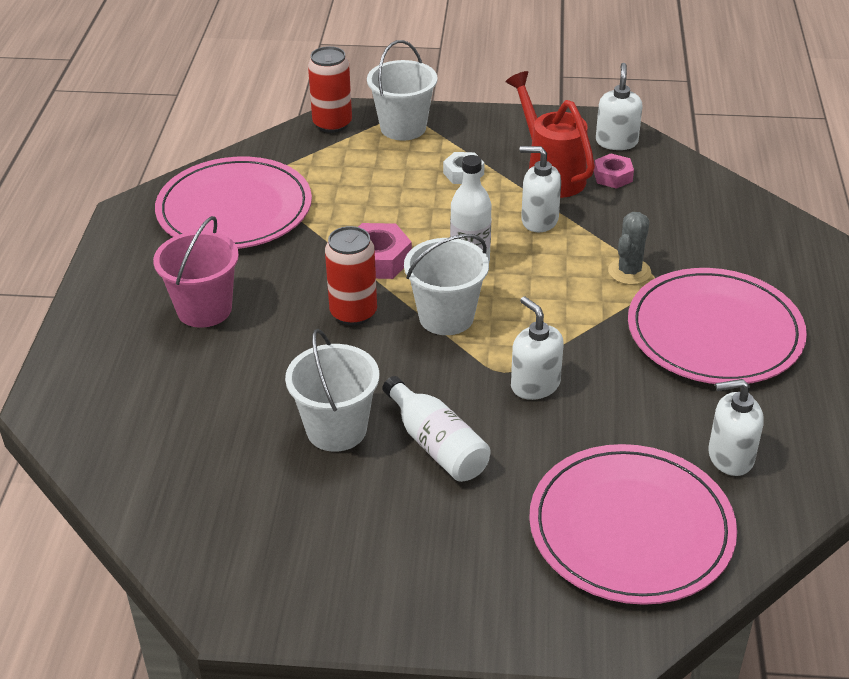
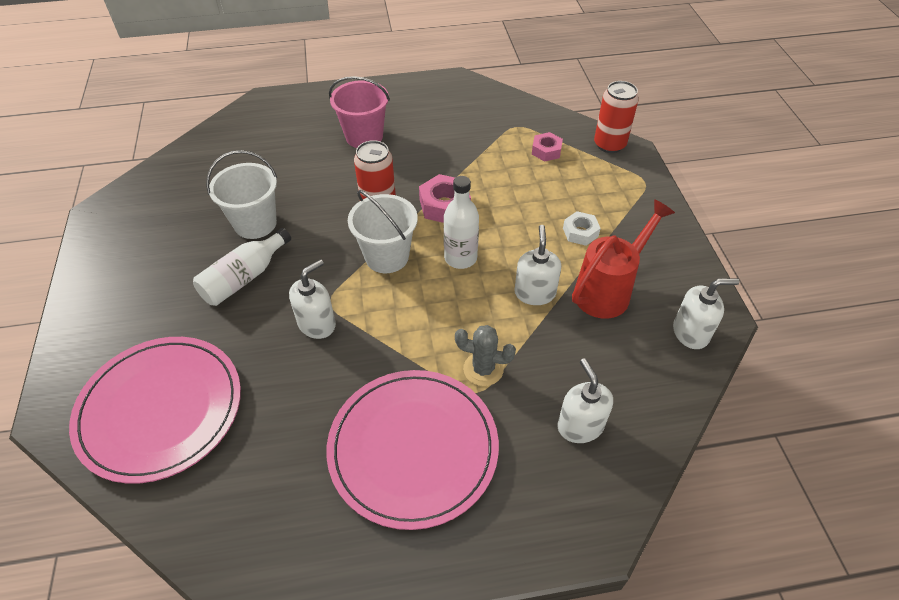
camera: 75 degrees right, 10 degrees up
pink plate [155,157,312,249] -> none
white bucket [367,40,438,141] -> none
pink nut [594,153,634,189] -> pink nut moved to [532,132,563,161]
white soap dispenser [708,379,764,476] -> white soap dispenser moved to [558,358,613,443]

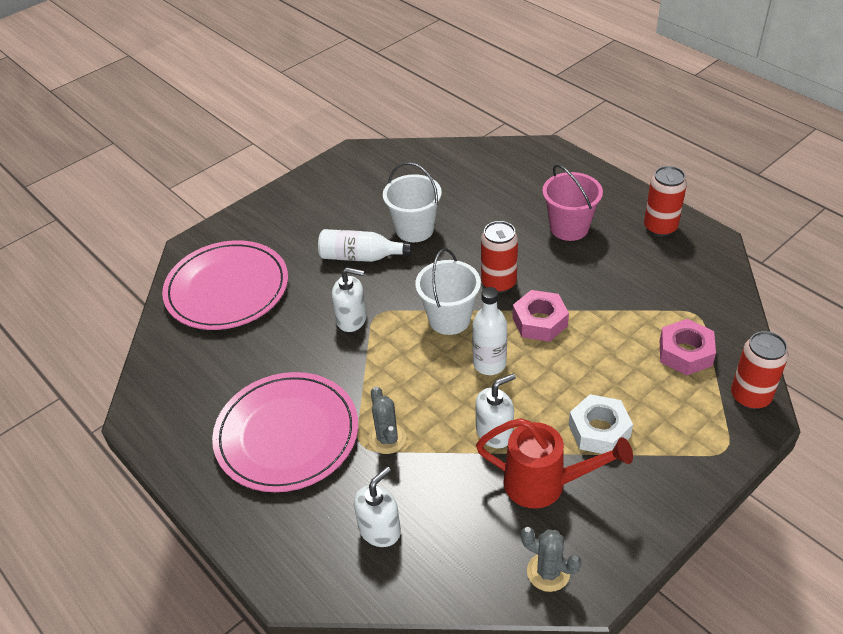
camera: 60 degrees right, 5 degrees down
pink nut [532,132,563,161] -> pink nut [660,319,716,375], size x1.54
white nut [563,211,601,246] -> white nut [569,394,633,454], size x1.54
white soap dispenser [673,278,740,349] -> grey cactus [521,527,582,592]
none -> red can [644,166,687,236]

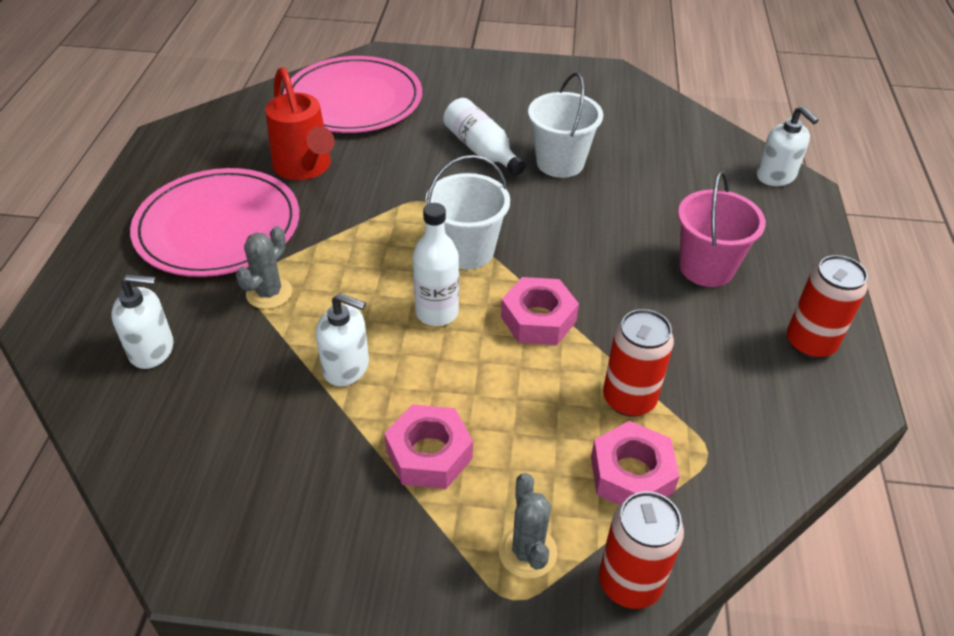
camera: 45 degrees right, 0 degrees up
white soap dispenser [332,267,367,332] -> white soap dispenser moved to [757,106,819,186]
red watering can [476,418,633,509] -> red watering can moved to [265,67,335,180]
red can [481,221,518,293] -> red can moved to [603,309,674,417]
grey cactus [521,527,582,592] -> grey cactus moved to [499,473,557,579]
white nut [569,394,633,454] -> pink nut [384,405,473,489]

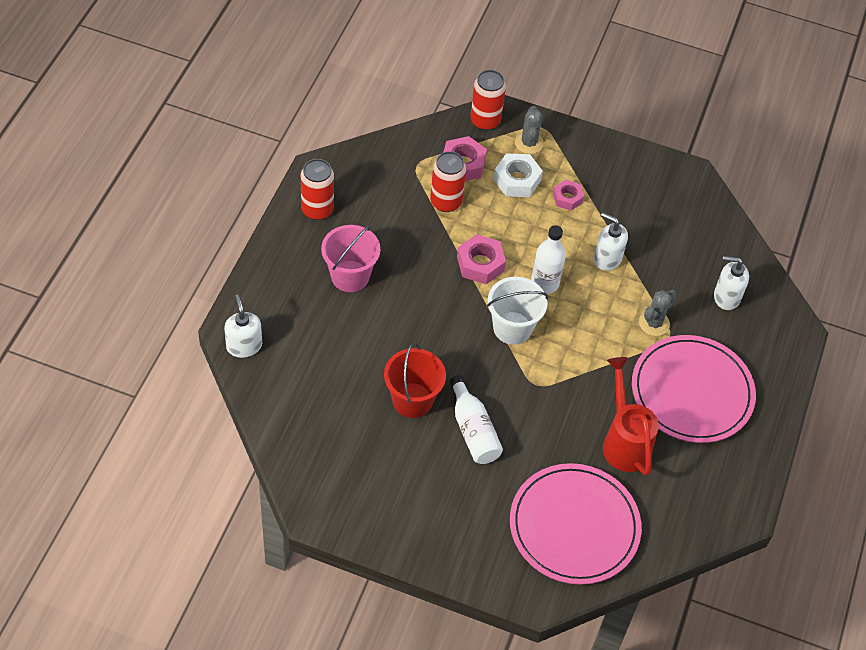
camera: 170 degrees left, 10 degrees up
pink nut [384,405,473,489] -> pink nut [553,179,584,211], size x0.65
white bucket [528,73,603,178] -> red bucket [384,343,446,418]
none -> white nut [493,153,543,197]

